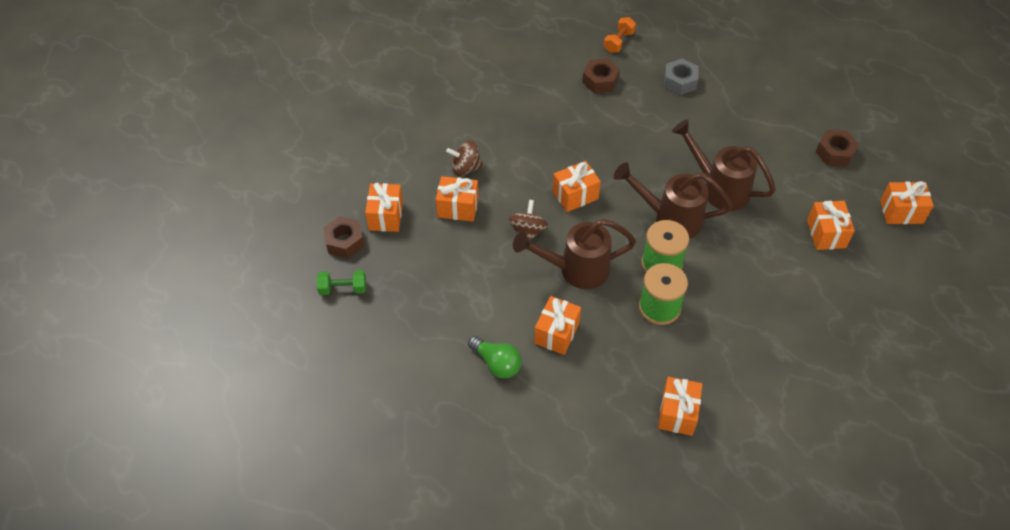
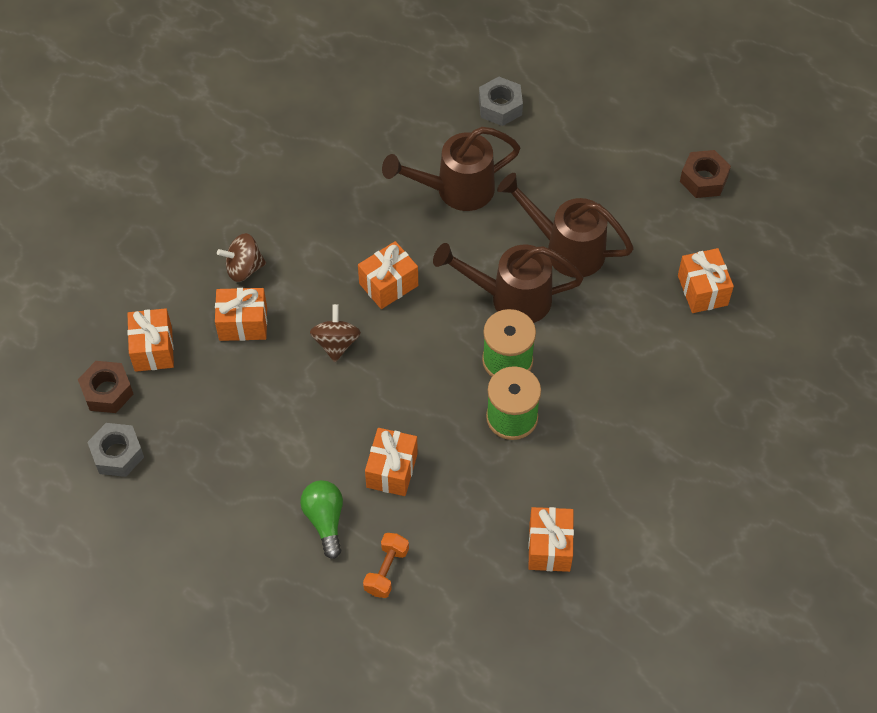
camera: 10 degrees left, 5 degrees up
green dumbbell [317,270,366,295] -> grey nut [87,423,144,477]
green light bulb [468,336,522,379] -> green light bulb turned 135 degrees counterclockwise [300,480,343,559]
brown watering can [513,219,636,289] -> brown watering can moved to [382,127,520,211]
brown nut [582,59,620,93] -> none
orange dumbbell [604,17,636,53] -> orange dumbbell moved to [363,533,409,598]
orange gift [880,181,934,224] -> none

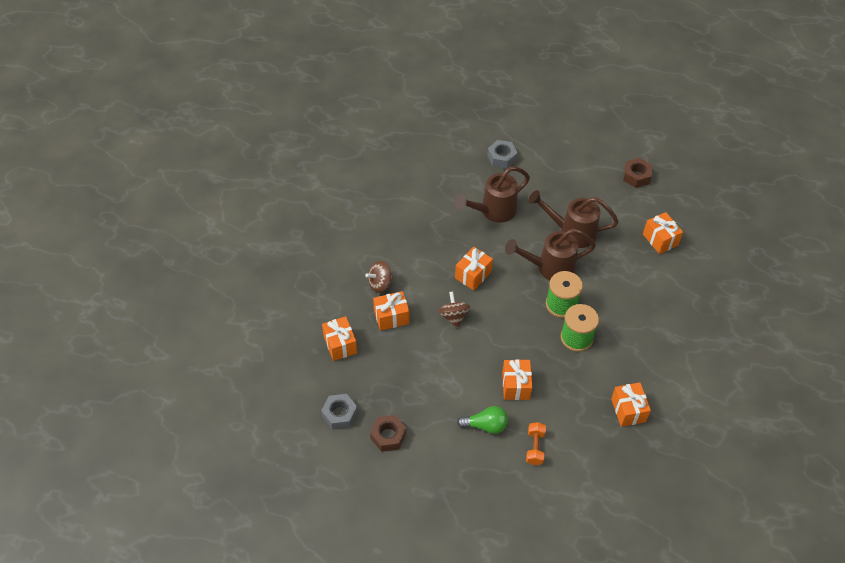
camera: 15 degrees left, 5 degrees down
brown nut [78,361,133,413] -> brown nut moved to [370,415,406,452]
green light bulb [300,480,343,559] -> green light bulb turned 120 degrees clockwise [457,406,508,434]

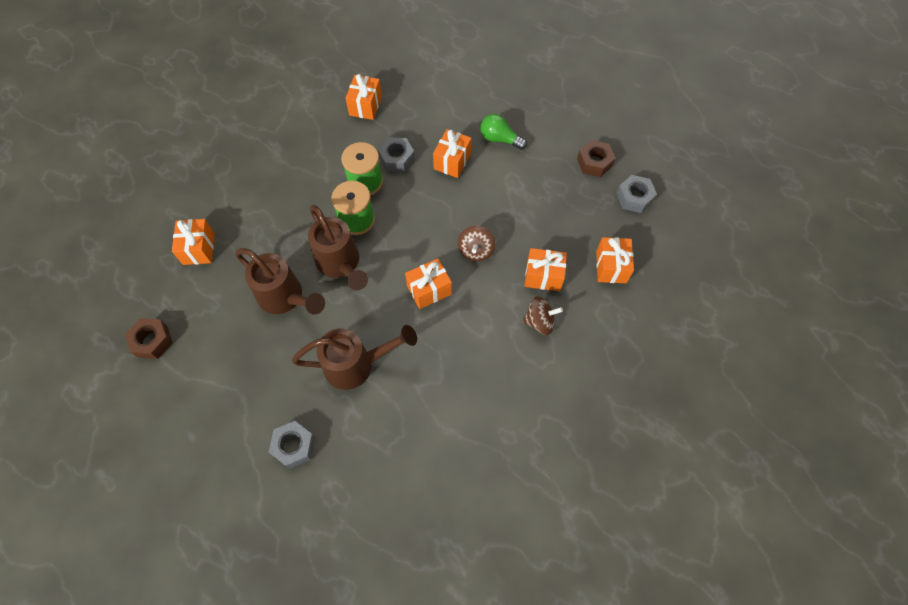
camera: 155 degrees left, 10 degrees up
brown watering can [505,228,596,280] -> brown watering can turned 45 degrees clockwise [308,205,368,290]
orange dumbbell [526,422,546,465] -> none
none -> grey nut [378,137,415,172]

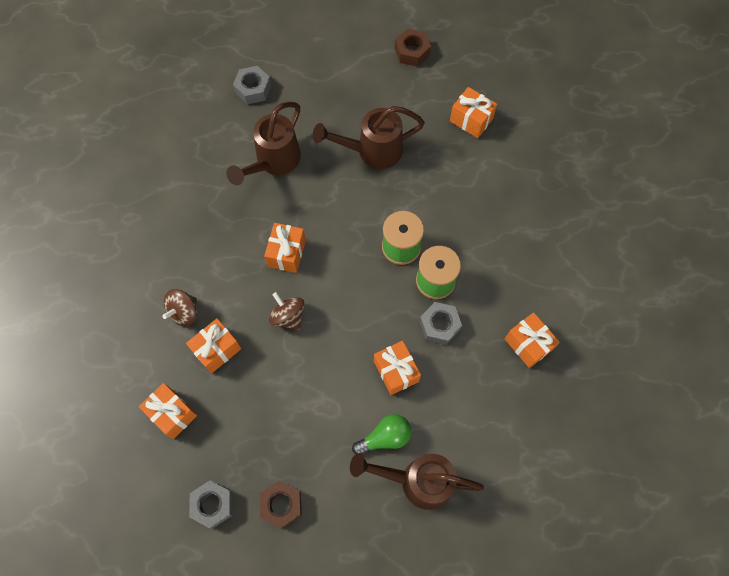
camera: 130 degrees right, 5 degrees up
brown watering can [308,205,368,290] -> brown watering can moved to [350,453,484,510]

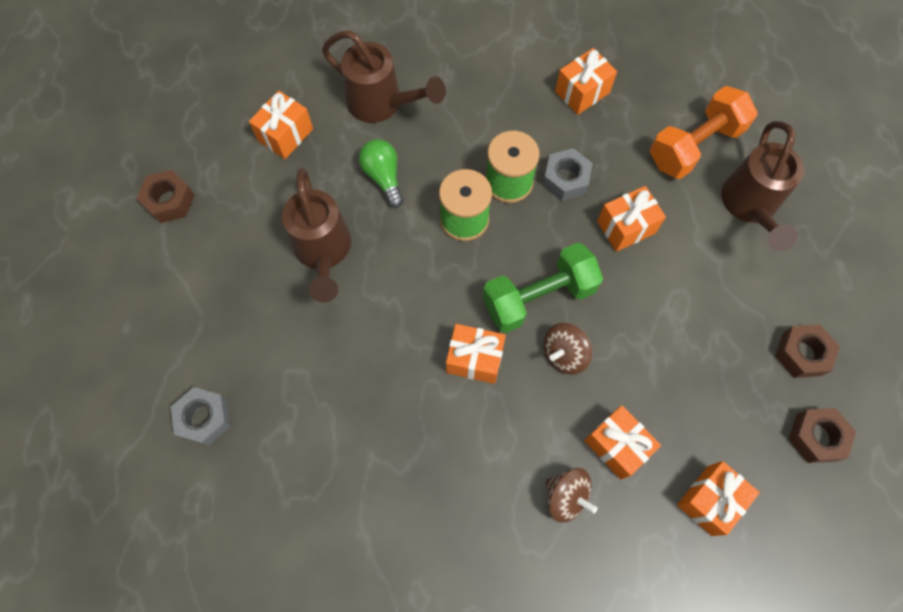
camera: 90 degrees left, 0 degrees up
grey nut [189,480,233,529] -> brown nut [789,408,856,463]
brown watering can [226,102,301,185] -> brown watering can moved to [322,31,446,123]
green light bulb [352,414,411,454] -> green light bulb moved to [359,139,404,208]
none -> green dumbbell [483,243,603,333]
none -> orange dumbbell [650,86,757,179]

